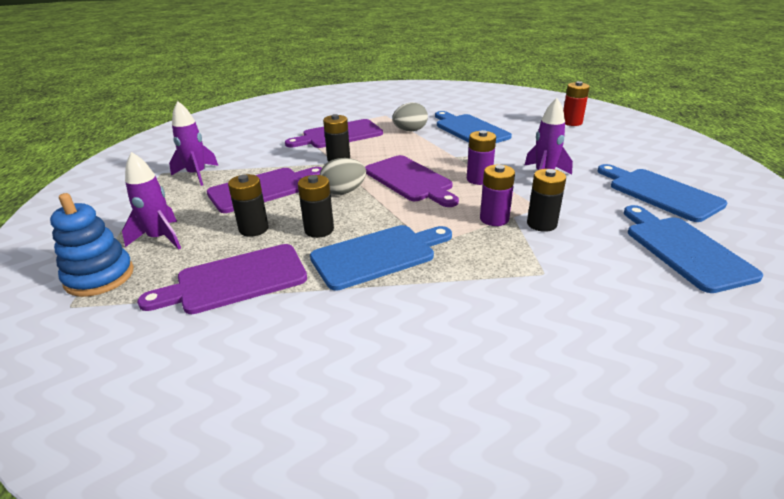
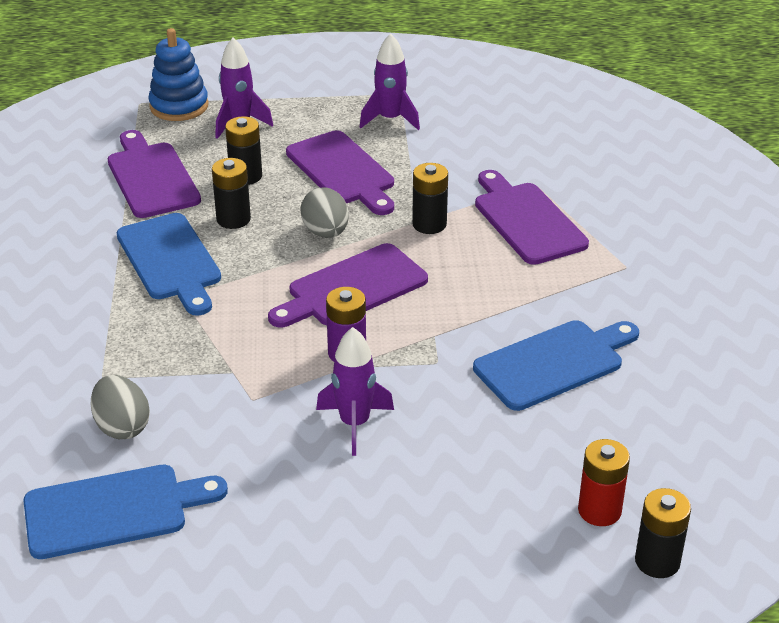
camera: 90 degrees right, 5 degrees up
grey egg [392,102,428,132] -> grey egg moved to [91,375,150,439]
purple battery [480,165,515,226] -> none
black battery [527,169,566,232] -> black battery moved to [635,488,691,578]
blue cutting board [597,164,727,222] -> none

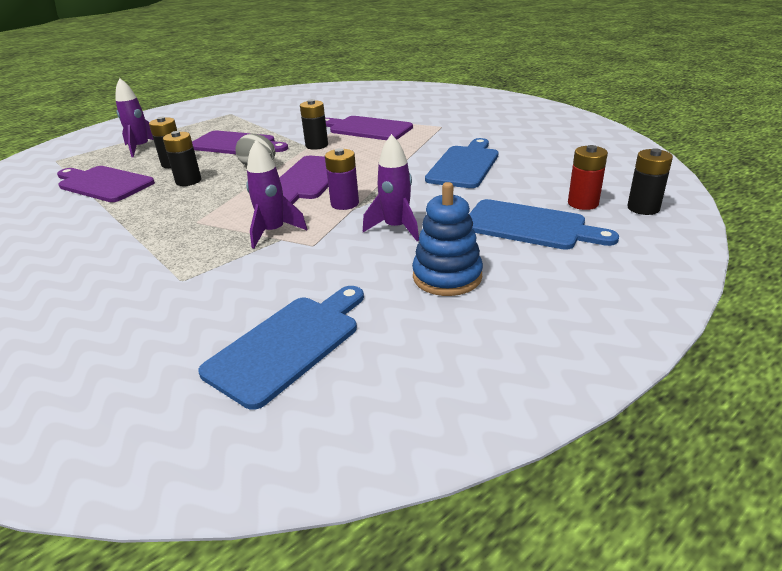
camera: 35 degrees left, 5 degrees down
grey egg [91,375,150,439] -> none
blue cutting board [116,213,221,316] -> blue cutting board moved to [469,199,619,250]
blue stacking toy [148,28,209,121] -> blue stacking toy moved to [412,182,483,296]
purple rocket [360,33,420,130] -> purple rocket moved to [246,140,307,249]

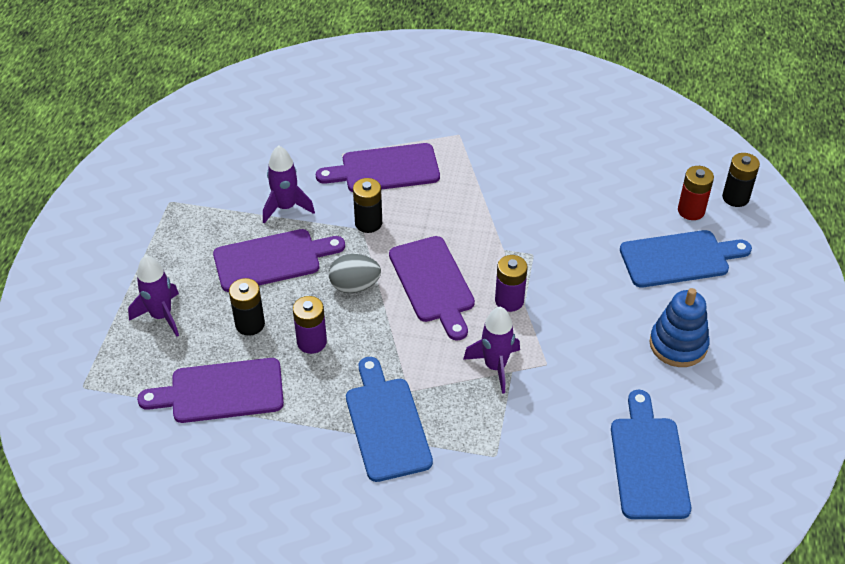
camera: 40 degrees left, 15 degrees up
black battery [163,131,201,186] -> purple battery [293,296,327,354]
purple rocket [363,134,419,241] -> purple rocket moved to [263,145,315,224]
blue cutting board [425,138,498,188] -> blue cutting board moved to [346,357,433,482]

